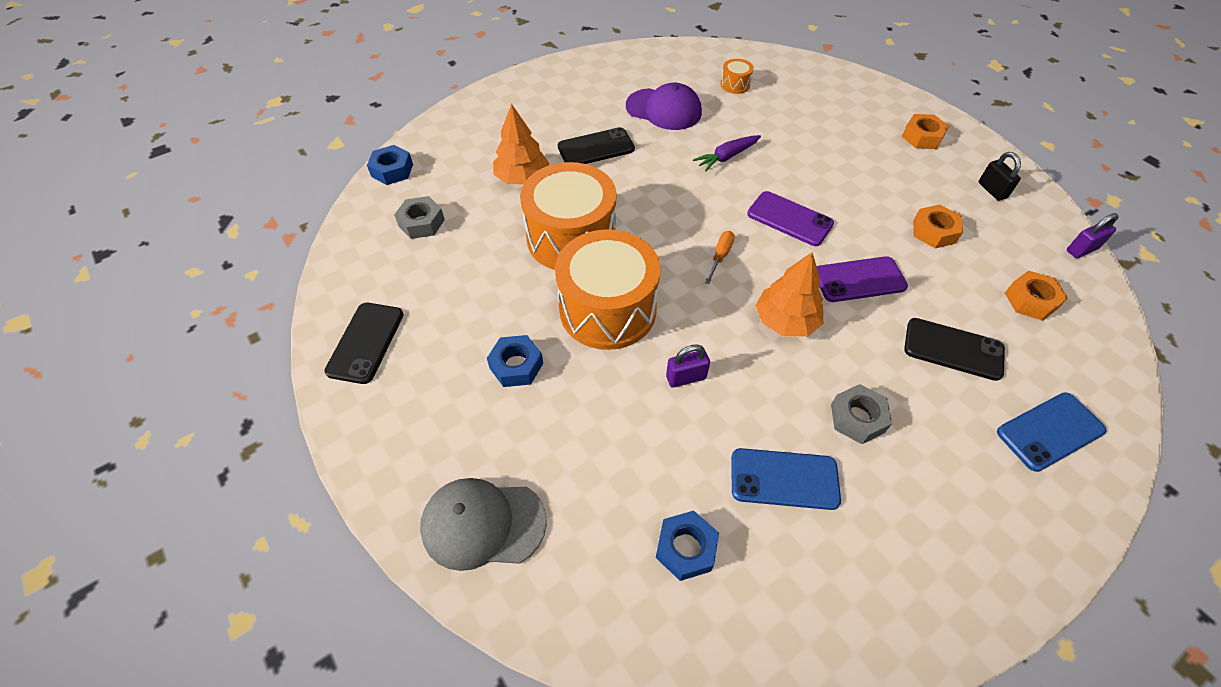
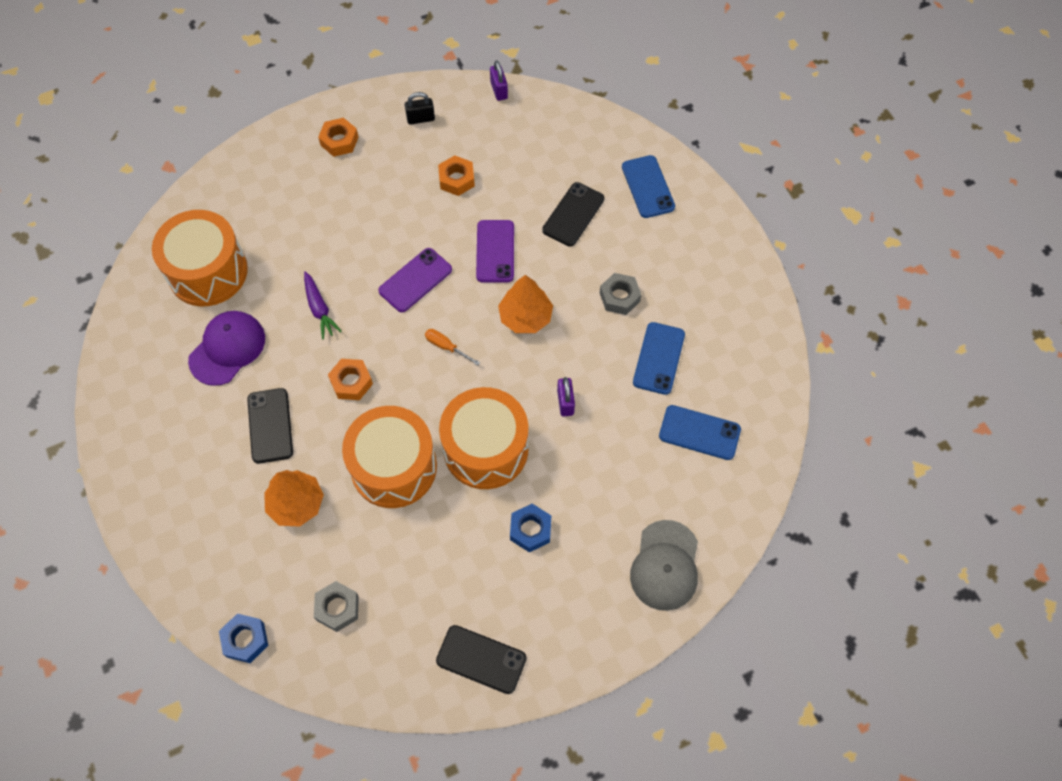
camera: 80 degrees left, 10 degrees up
blue nut [656,511,719,581] -> blue phone [659,405,741,460]
orange drum [720,59,754,94] -> orange drum [152,210,248,306], size x2.45
orange nut [1005,270,1068,321] -> orange nut moved to [328,359,373,400]

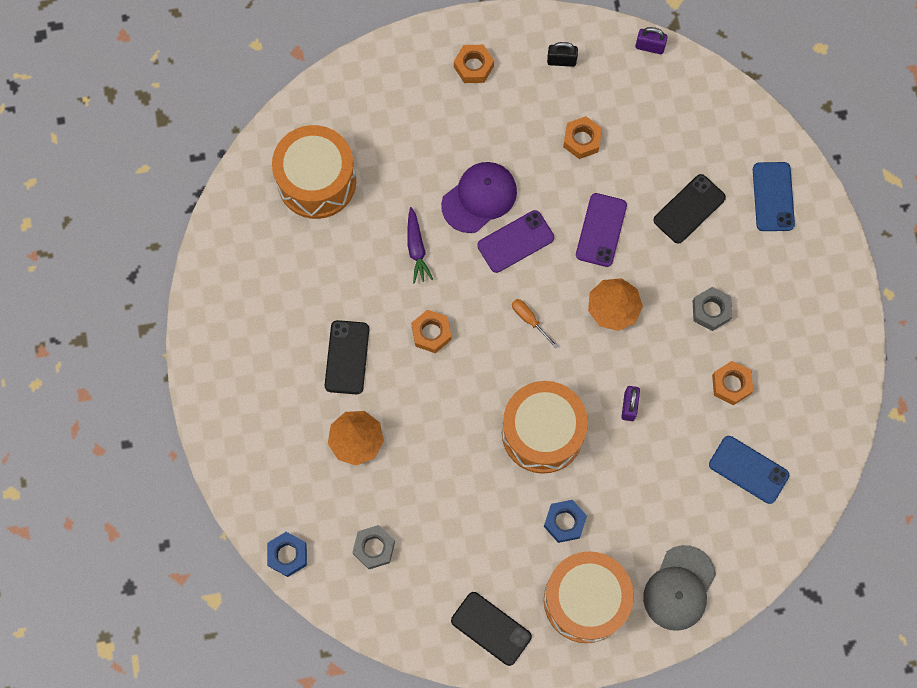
camera: 15 degrees right, 10 degrees up
purple cap [188,311,265,386] -> purple cap moved to [441,162,517,233]
orange drum [342,406,437,508] -> orange drum moved to [544,551,634,643]
purple padlock [490,61,508,101] -> purple padlock turned 75 degrees counterclockwise [635,27,668,54]
blue phone [633,322,685,395] -> orange nut [712,361,753,405]

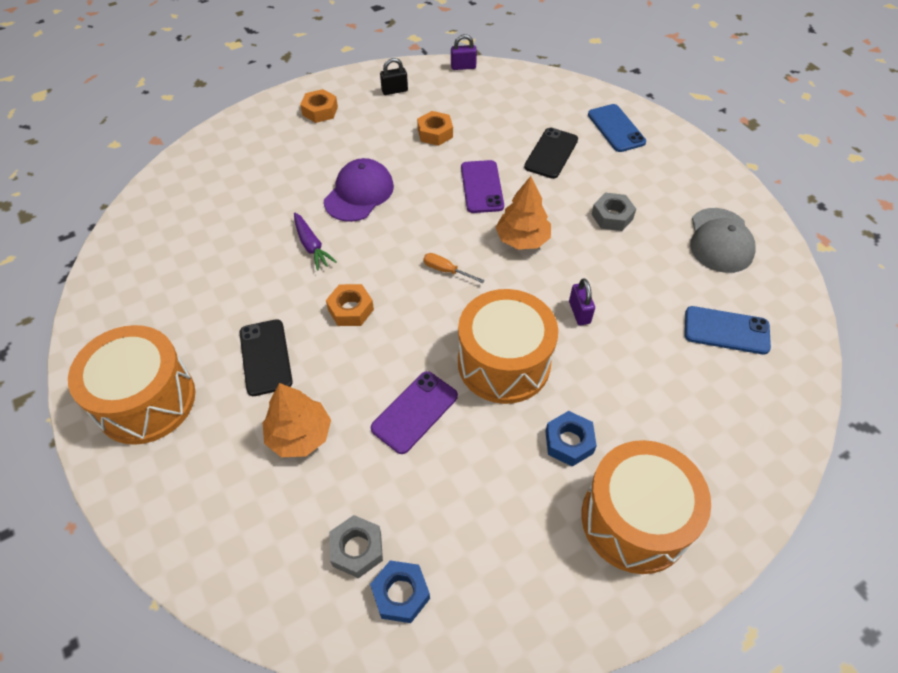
camera: 20 degrees left, 20 degrees down
blue nut [267,532,307,577] -> blue nut moved to [370,560,430,623]
orange drum [272,125,356,219] -> orange drum moved to [68,325,195,445]
black phone [451,592,532,666] -> none
purple phone [477,210,554,273] -> purple phone moved to [371,371,458,454]
grey cap [643,545,716,631] -> grey cap moved to [690,208,756,273]
orange nut [712,361,753,405] -> none

